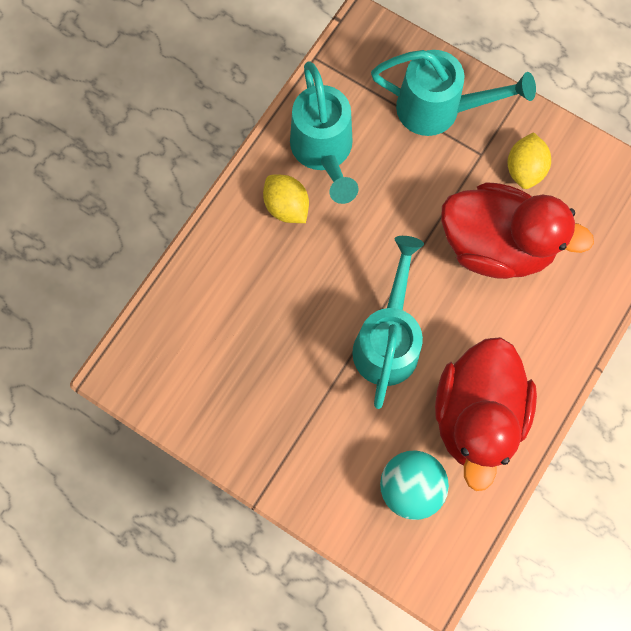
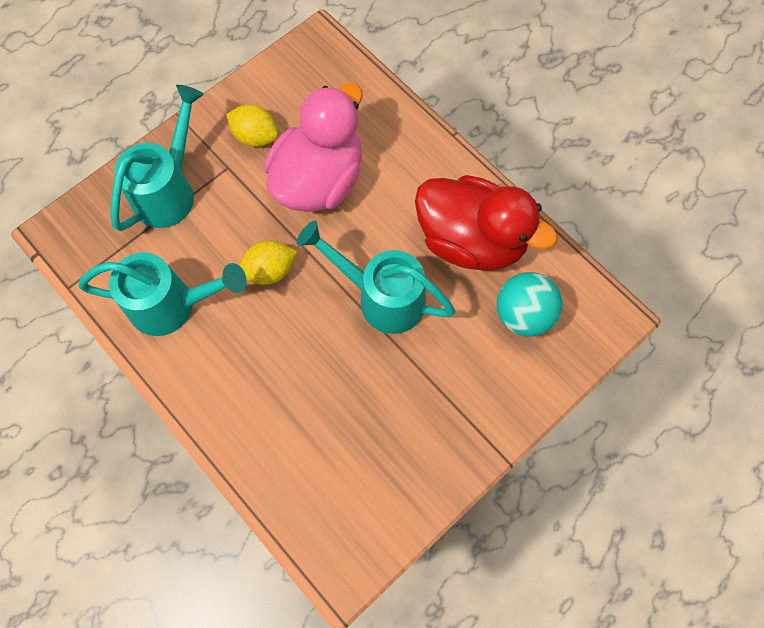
camera: 75 degrees left, 5 degrees down
yellow lemon [263,175,309,223] -> yellow lemon moved to [239,241,298,285]
red duck [441,182,594,279] -> pink duck [264,83,363,212]

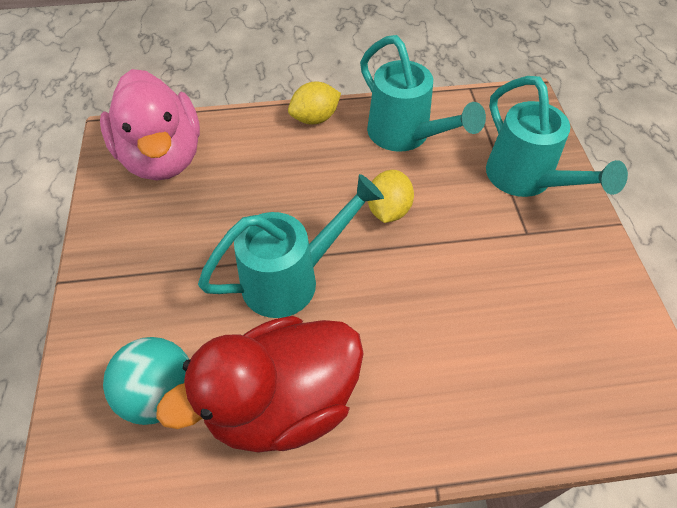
camera: 125 degrees right, 15 degrees down
turquoise watering can [78,252,247,336] -> turquoise watering can turned 75 degrees counterclockwise [360,35,486,152]
yellow lemon [226,104,278,147] -> yellow lemon moved to [288,81,341,124]
pink duck [264,83,363,212] -> pink duck moved to [100,69,200,180]

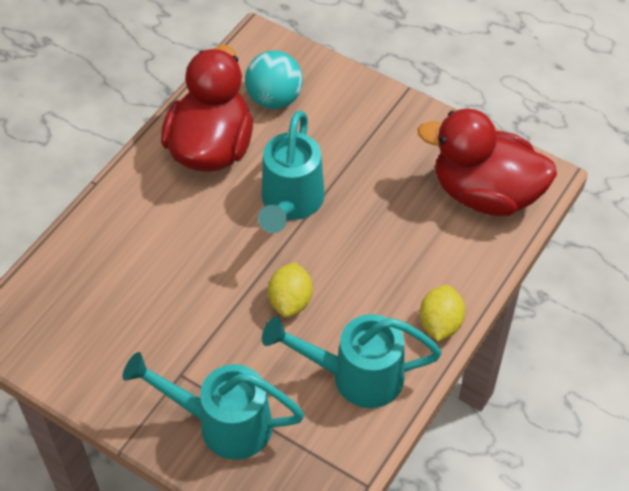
camera: 130 degrees right, 0 degrees up
pink duck [100,69,200,180] -> red duck [418,109,557,216]
yellow lemon [368,170,414,223] -> yellow lemon turned 45 degrees clockwise [268,262,313,318]

